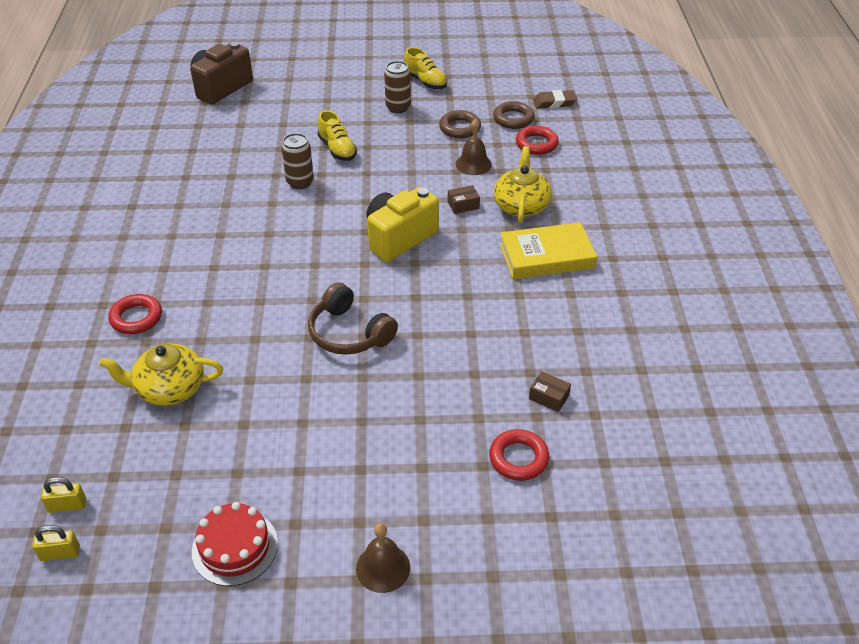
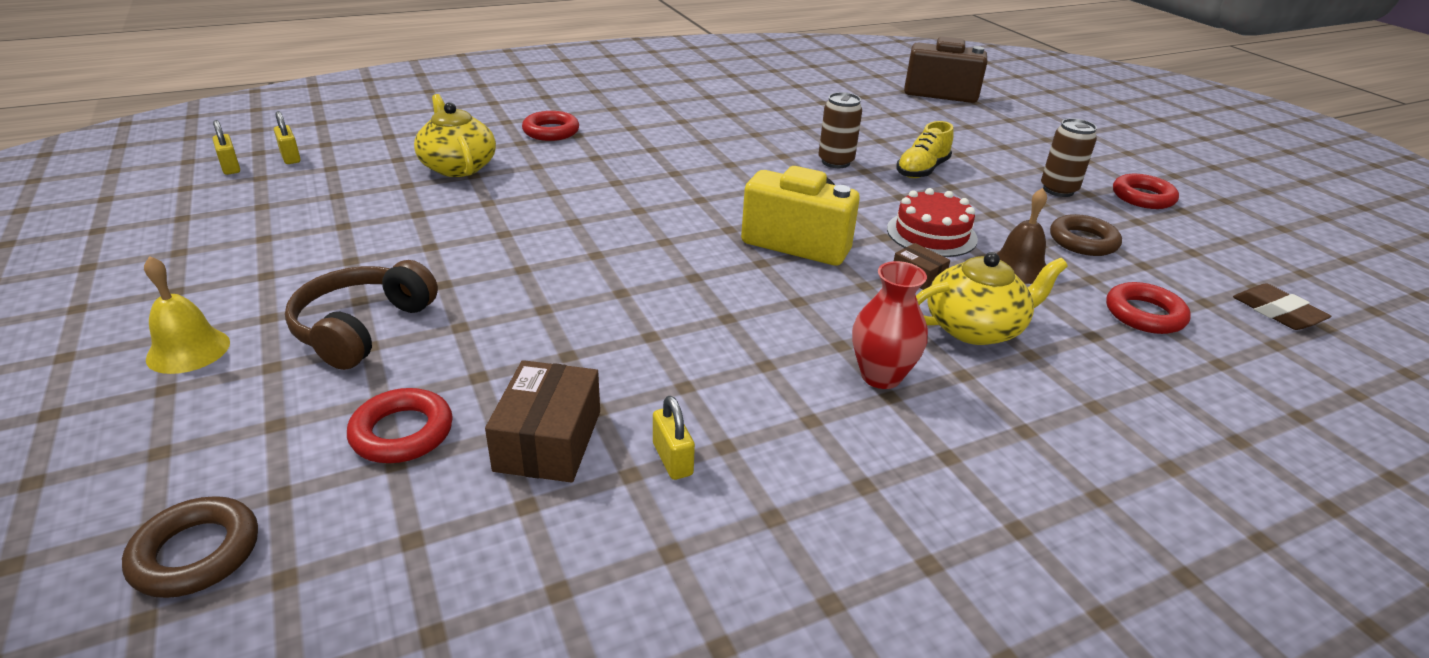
camera: 65 degrees right, 10 degrees down
red cake [192,502,278,586] -> red cake moved to [887,188,978,257]
brown headphones [308,282,398,355] -> brown headphones moved to [285,260,438,370]
brown bell [356,523,410,593] -> yellow bell [144,256,230,374]
yellow shoe [404,47,447,89] -> red ring [1113,174,1179,209]
brown ring [493,101,535,129] -> brown ring moved to [122,496,258,598]
yellow book [500,222,597,279] -> red vase [852,261,928,389]
brown box [529,371,571,412] -> brown box [485,360,600,482], size x1.79
none -> yellow padlock [653,396,695,480]

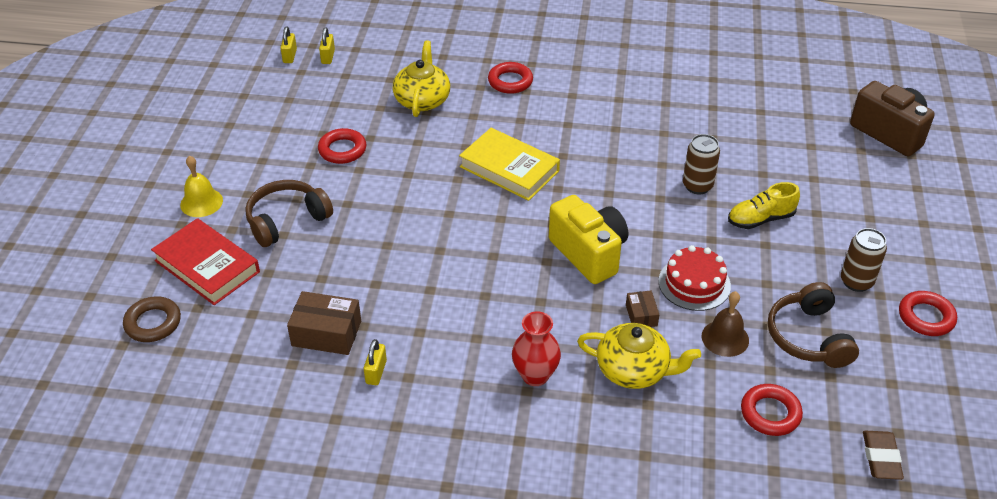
camera: 35 degrees right, 10 degrees up
red ring [347,388,453,463] -> red ring moved to [318,128,366,164]
brown box [485,360,600,482] -> brown box turned 60 degrees clockwise [287,291,361,355]
brown ring [1050,214,1122,256] -> brown headphones [768,282,859,368]
none -> red book [151,218,260,305]
none -> yellow book [459,128,560,201]

